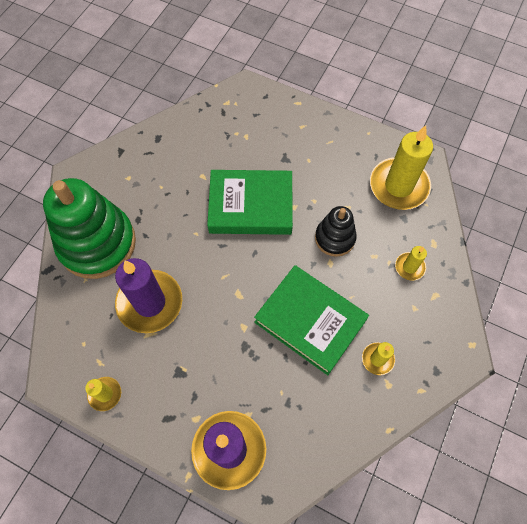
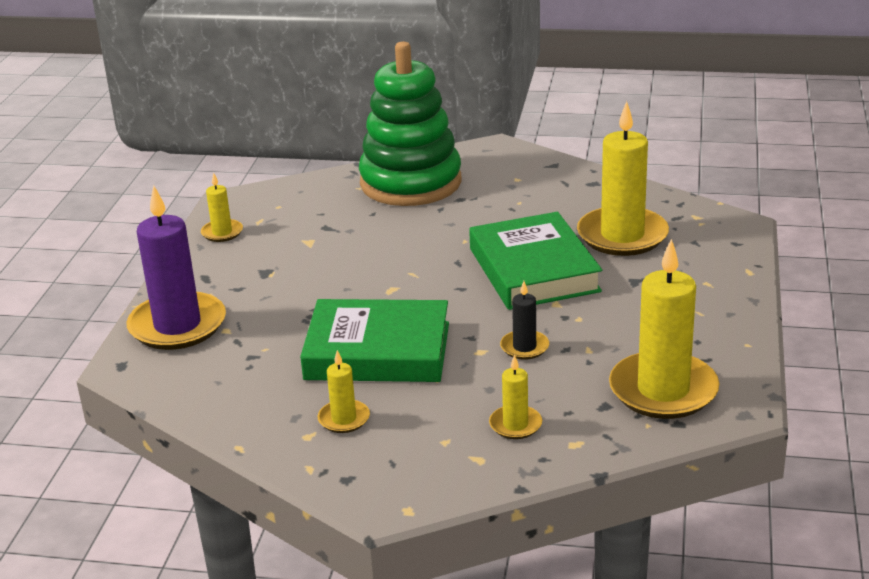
camera: 75 degrees right, 35 degrees down
purple candle [115,258,182,333] -> none
green book [254,265,369,375] -> green book turned 75 degrees clockwise [300,299,449,382]
black stacking toy [315,206,357,257] -> black candle [500,281,549,360]
none -> yellow candle [577,101,669,256]

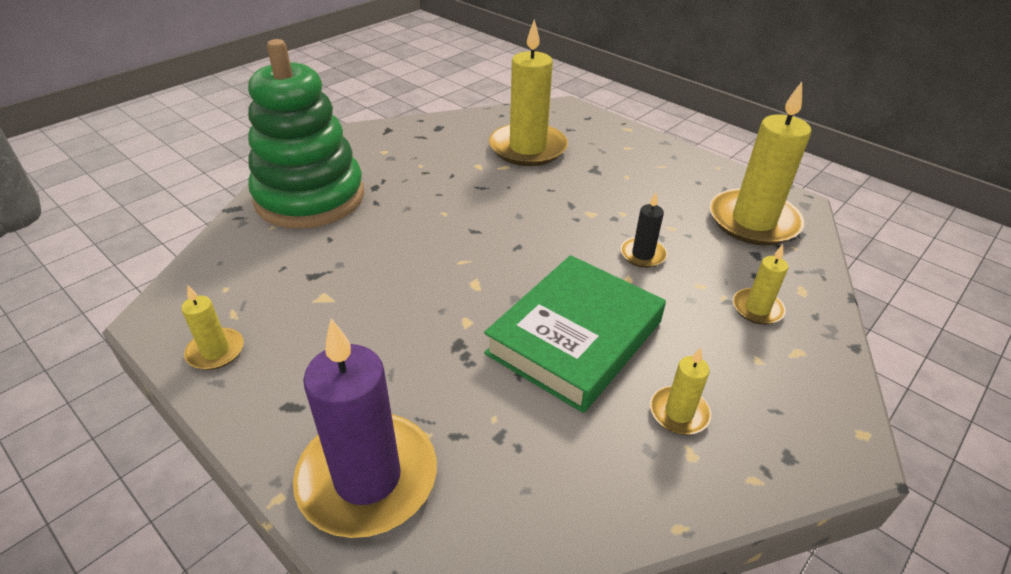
camera: 60 degrees left, 10 degrees up
green book [469,212,602,310] -> none

